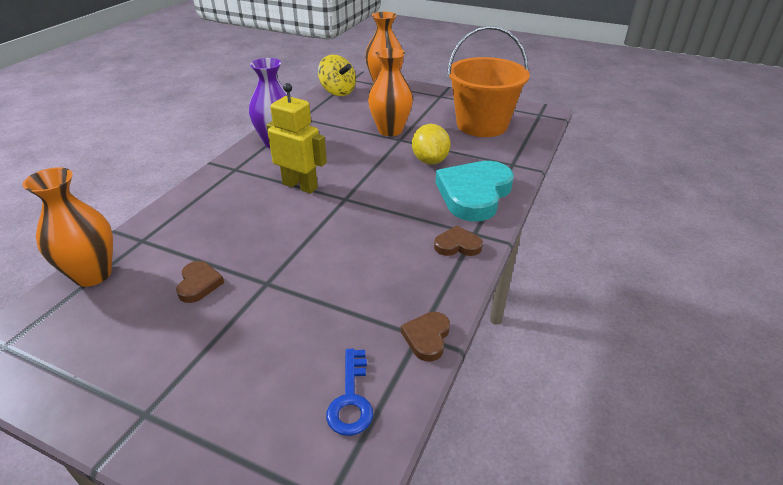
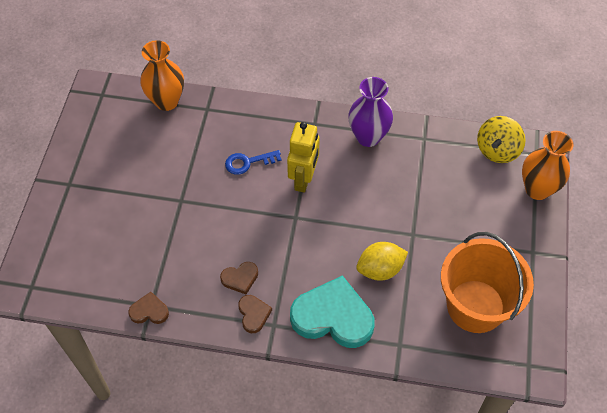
camera: 75 degrees right, 20 degrees up
brown heart [176,261,224,303] -> brown heart moved to [220,262,258,294]
blue key [326,349,373,436] -> blue key moved to [225,150,282,175]
orange vase [368,48,413,136] -> none

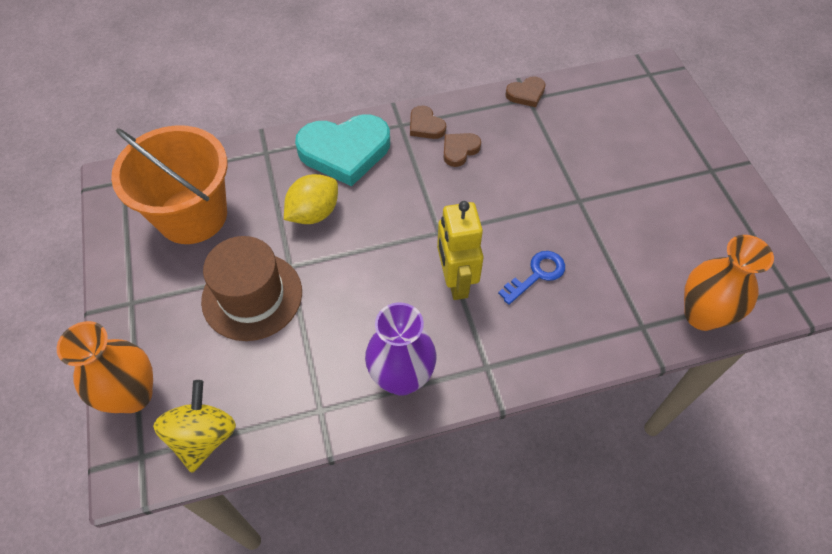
camera: 155 degrees right, 0 degrees up
none -> brown hat [201,236,302,341]

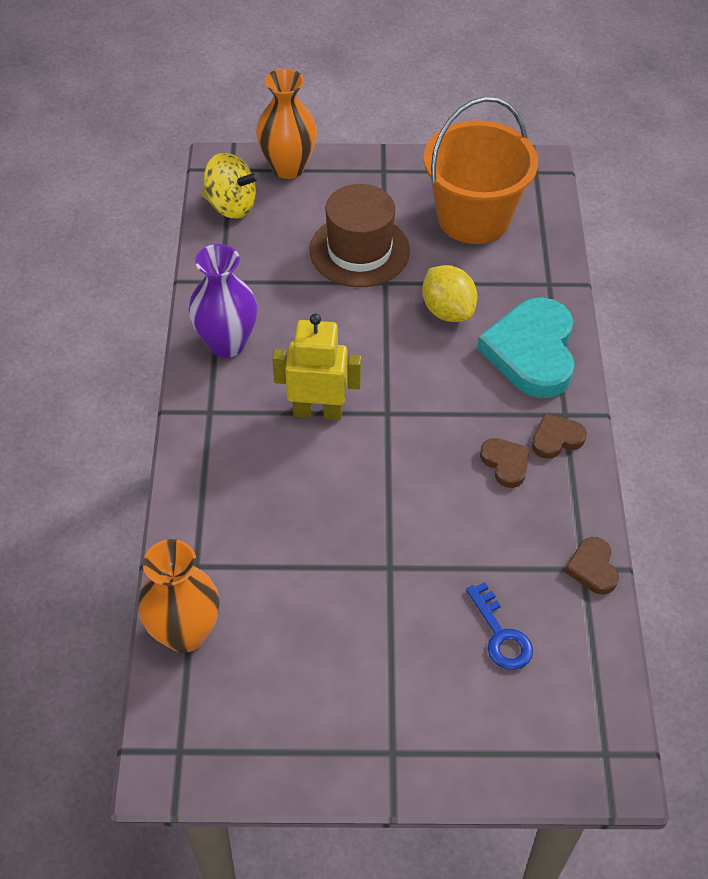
camera: 105 degrees right, 5 degrees down
blue key [498,251,565,305] -> blue key moved to [466,582,533,670]

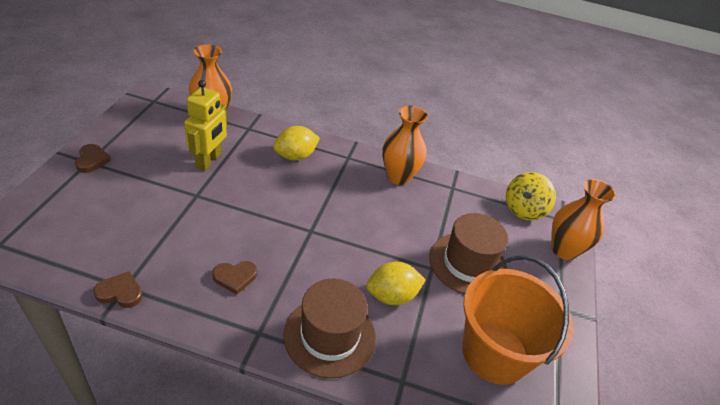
camera: 100 degrees right, 10 degrees down
purple vase [189,244,258,358] -> orange vase [382,106,428,185]
yellow robot [272,314,361,420] -> yellow robot moved to [184,80,227,170]
blue key [466,582,533,670] -> none
turquoise heart [477,297,575,398] -> brown hat [284,279,376,378]
brown heart [532,414,587,459] -> brown heart moved to [75,144,111,173]
none -> yellow lemon [273,126,320,160]

